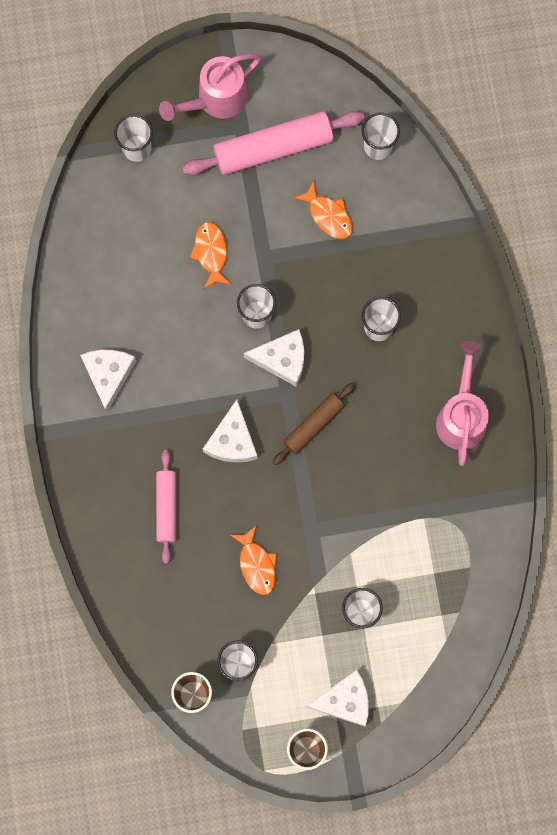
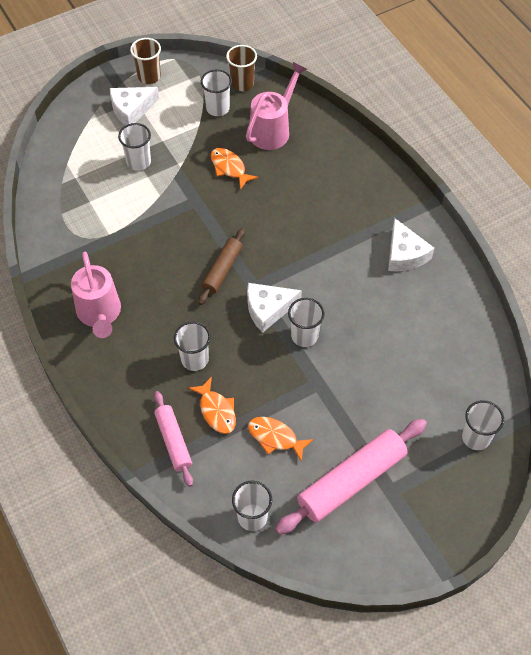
camera: 160 degrees right, 20 degrees down
pink rolling pin [156,450,176,564] -> pink rolling pin moved to [154,391,193,487]
pink watering can [159,53,261,121] -> pink watering can moved to [246,62,307,150]
orange fish [190,222,231,288] -> orange fish moved to [189,377,236,434]
white cheese [203,400,258,463] -> none

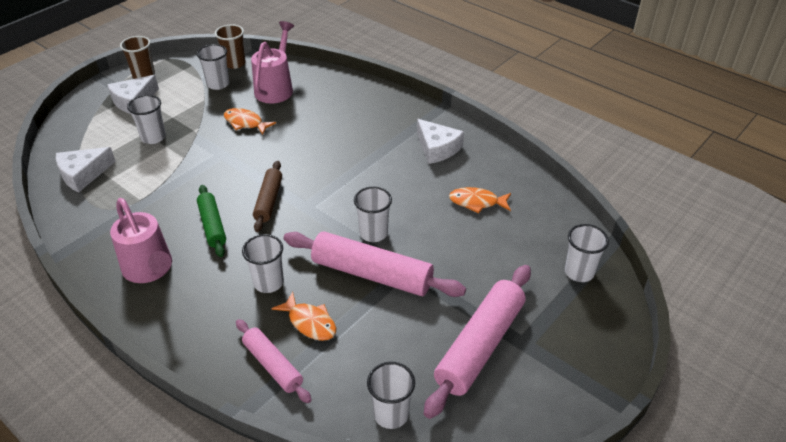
camera: 20 degrees left, 15 degrees down
white cheese [247,283,302,333] -> white cheese moved to [56,147,116,192]
orange fish [248,417,314,462] -> orange fish moved to [449,187,511,214]
none -> green rolling pin [197,185,226,257]
none -> pink rolling pin [284,231,466,297]

